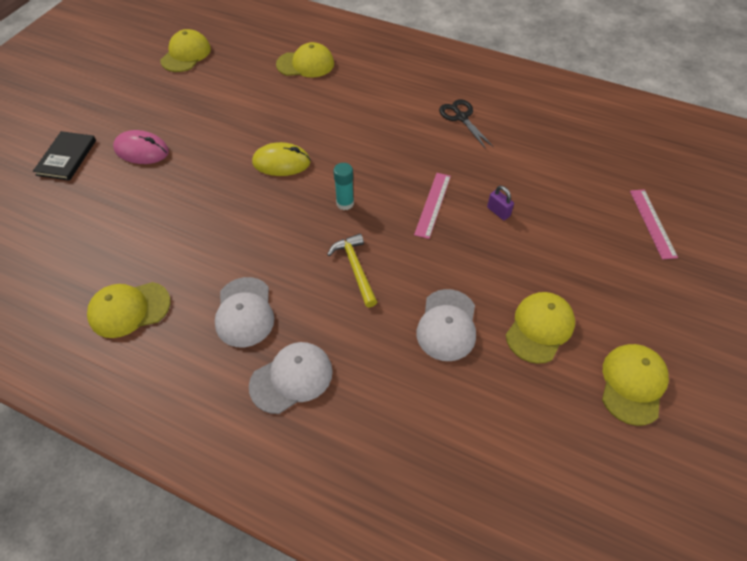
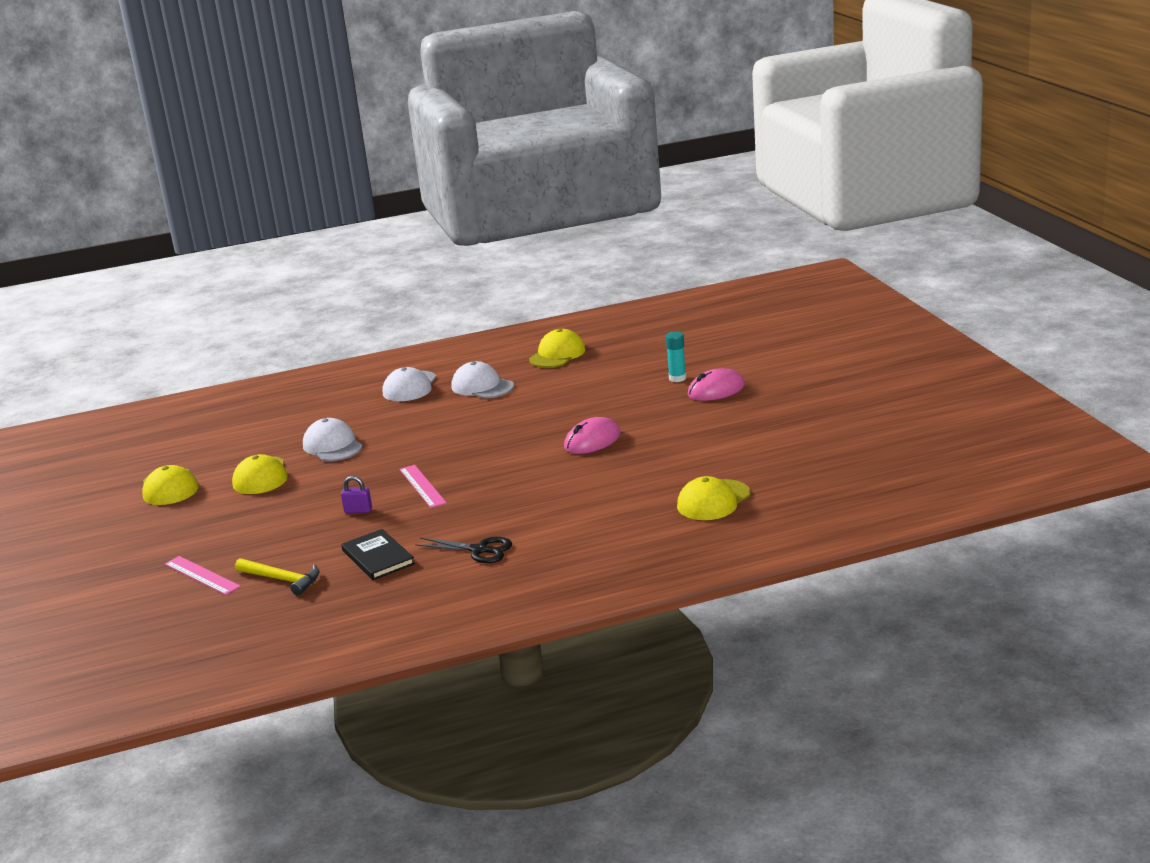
camera: 140 degrees right, 30 degrees down
black book [33,131,96,181] -> black book moved to [341,529,415,580]
yellow cap [160,29,211,72] -> none
yellow mouse [252,142,311,176] -> pink mouse [564,417,621,454]
yellow hammer [327,233,377,307] -> yellow hammer moved to [235,558,320,596]
turquoise glue stick [333,163,354,210] -> turquoise glue stick moved to [666,331,686,382]

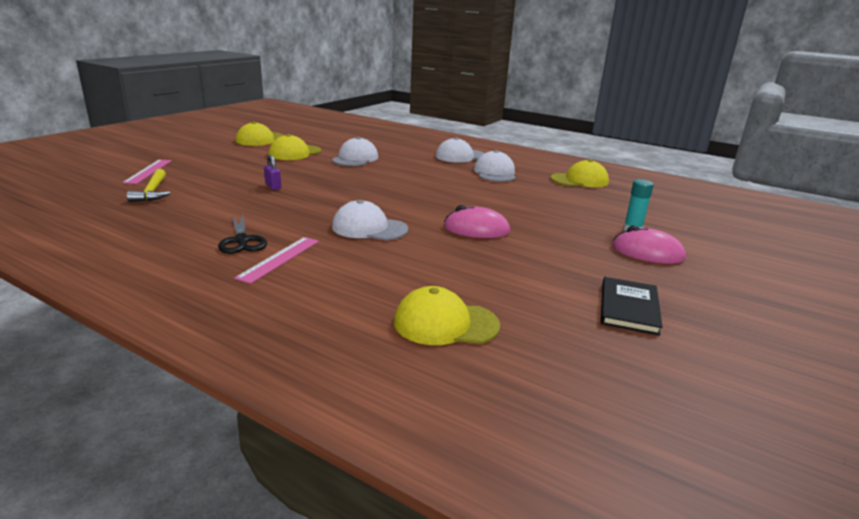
camera: 45 degrees right, 0 degrees up
black book [341,529,415,580] -> black book moved to [601,277,663,336]
pink ruler [400,465,447,508] -> pink ruler moved to [234,237,319,284]
none -> white cap [332,200,408,240]

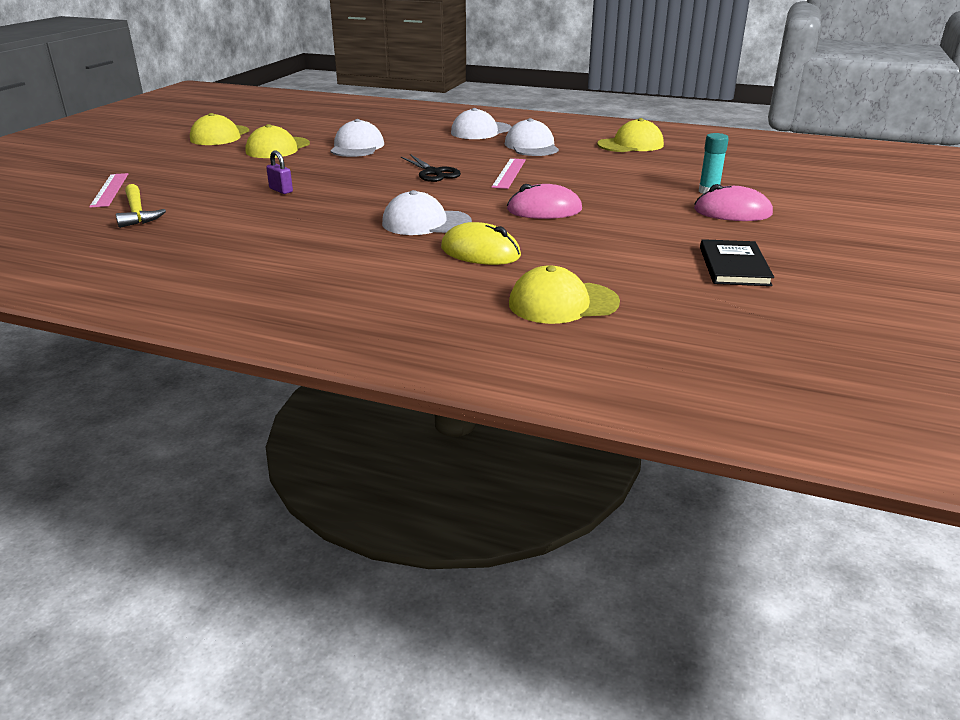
camera: 10 degrees left, 5 degrees up
black scissors [218,215,267,254] -> black scissors moved to [401,154,461,182]
pink ruler [234,237,319,284] -> pink ruler moved to [491,158,526,189]
none -> yellow mouse [441,222,521,265]

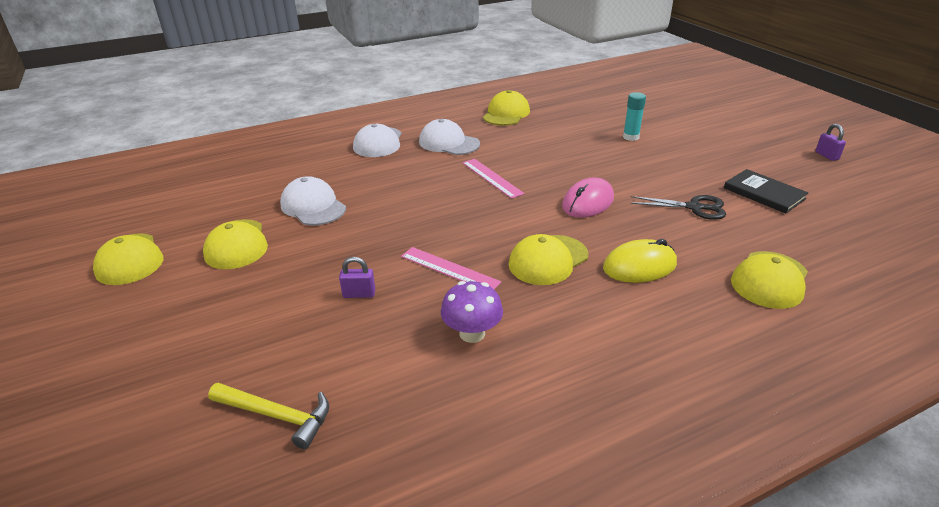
camera: 45 degrees left, 5 degrees up
pink ruler [89,173,128,208] -> pink ruler moved to [401,247,501,290]
white cap [382,190,472,235] -> yellow cap [508,234,588,285]
black scissors [401,154,461,182] -> black scissors moved to [630,195,726,220]
pink mouse [694,184,773,221] -> none
none -> purple mushroom [441,281,503,343]
none -> purple padlock [816,124,846,161]

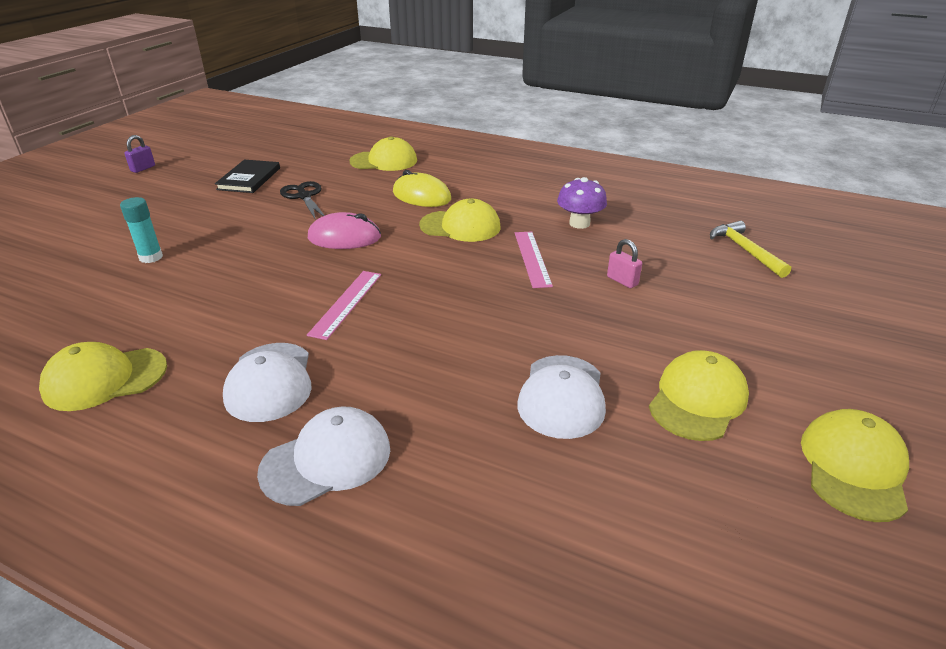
camera: 130 degrees left, 0 degrees up
purple padlock [339,257,375,298] -> pink padlock [607,239,642,288]

